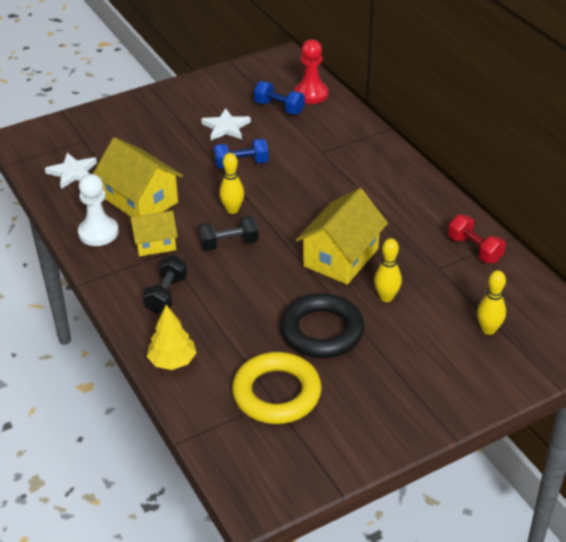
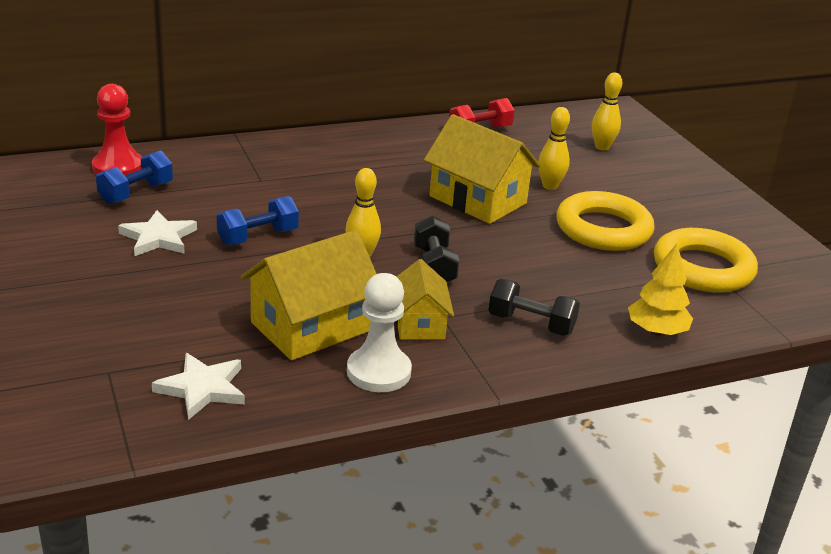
camera: 85 degrees left, 10 degrees down
blue dumbbell [213,138,268,169] -> blue dumbbell turned 60 degrees clockwise [217,196,299,246]
black ring [280,293,364,358] -> yellow ring [556,191,655,251]

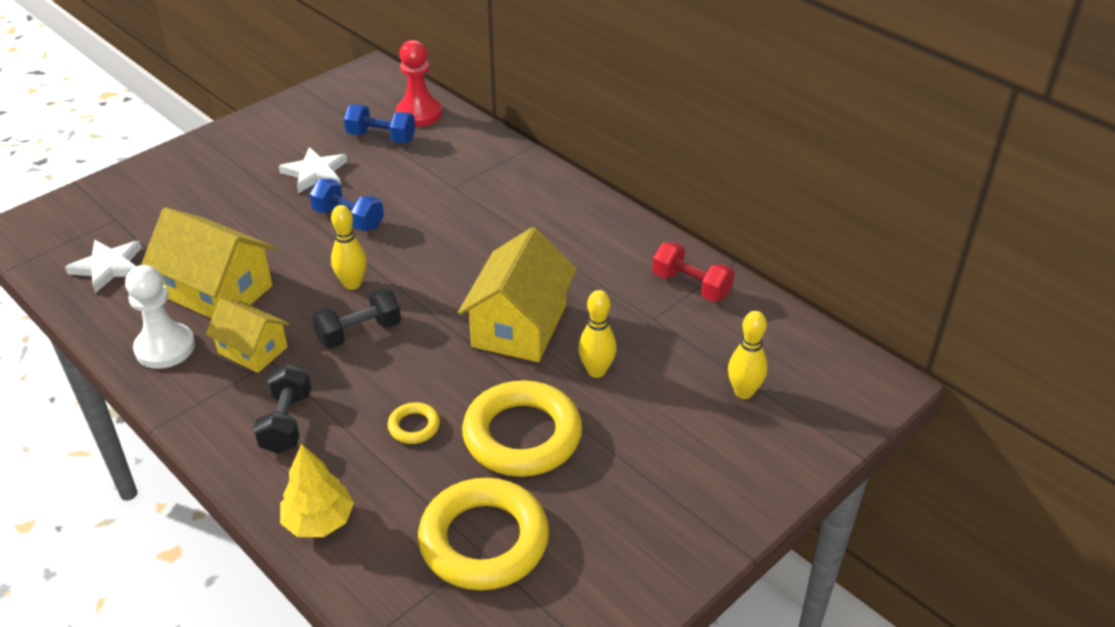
camera: 70 degrees right, 10 degrees up
yellow house [396,259,454,340] -> yellow house turned 60 degrees clockwise [206,298,289,373]
none -> yellow ring [388,402,440,444]

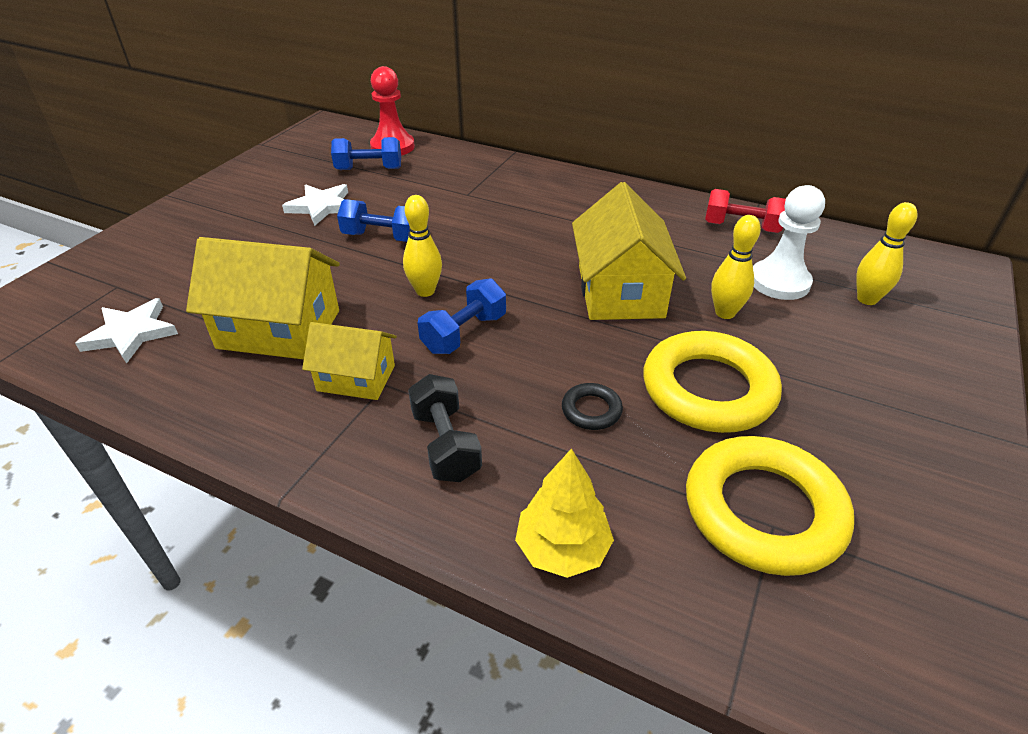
camera: 20 degrees left, 0 degrees up
white pawn [125,265,195,369] -> white pawn moved to [753,185,825,300]
black dumbbell [312,288,401,349] -> blue dumbbell [418,278,506,354]
yellow ring [388,402,440,444] -> black ring [562,383,623,430]

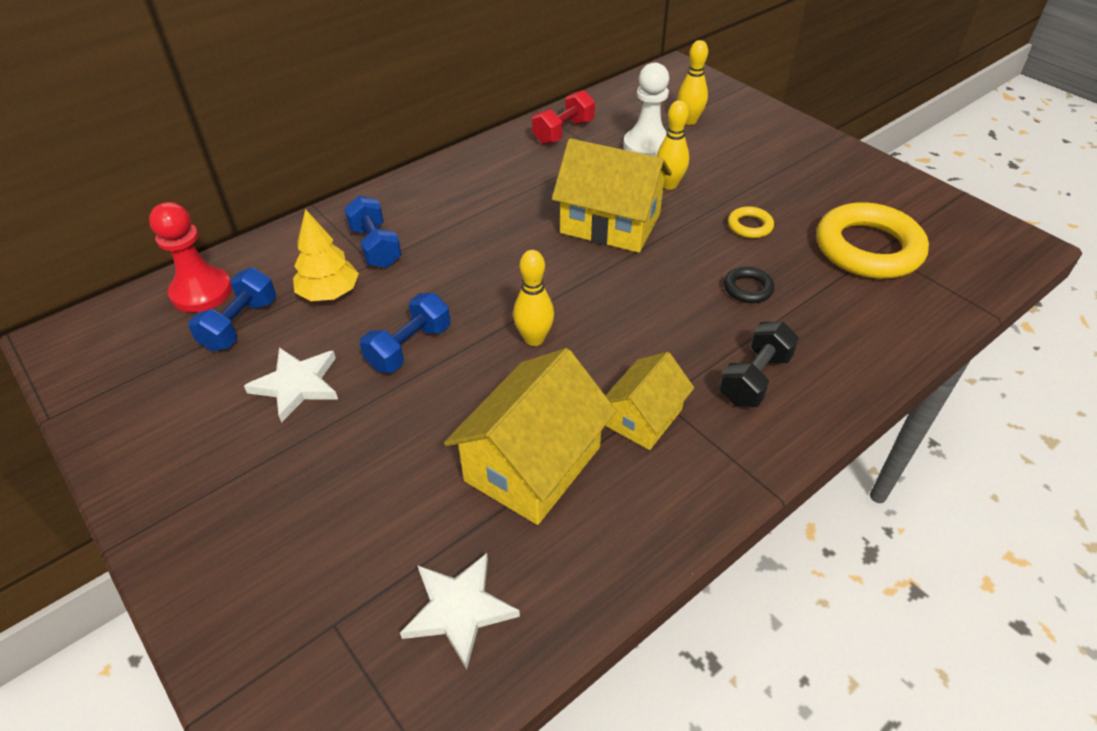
camera: 65 degrees left, 5 degrees up
black dumbbell [408,374,482,482] -> black dumbbell turned 60 degrees counterclockwise [719,322,799,407]
blue dumbbell [418,278,506,354] -> blue dumbbell moved to [344,196,402,268]
yellow tree [515,448,614,578] -> yellow tree moved to [293,209,359,301]
yellow ring [643,331,782,433] -> yellow ring [728,206,774,238], size x0.44

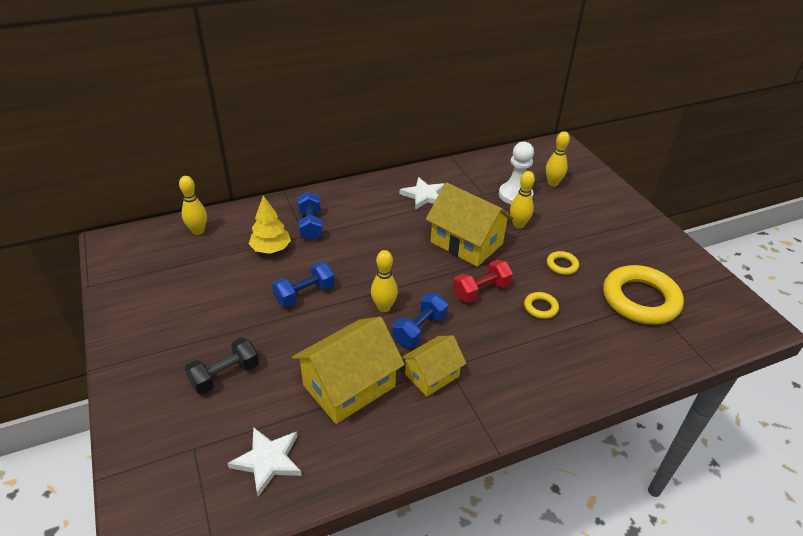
camera: 15 degrees right, 5 degrees down
red pawn [149,202,232,313] -> yellow bowling pin [179,176,207,235]
blue dumbbell [188,268,276,351] -> blue dumbbell moved to [393,293,448,348]
white star [244,347,338,423] -> white star moved to [400,177,444,210]
red dumbbell [532,90,595,144] -> red dumbbell moved to [453,260,513,303]
black dumbbell [719,322,799,407] -> black dumbbell moved to [185,337,259,395]
black ring [724,267,774,303] -> yellow ring [524,292,559,319]

